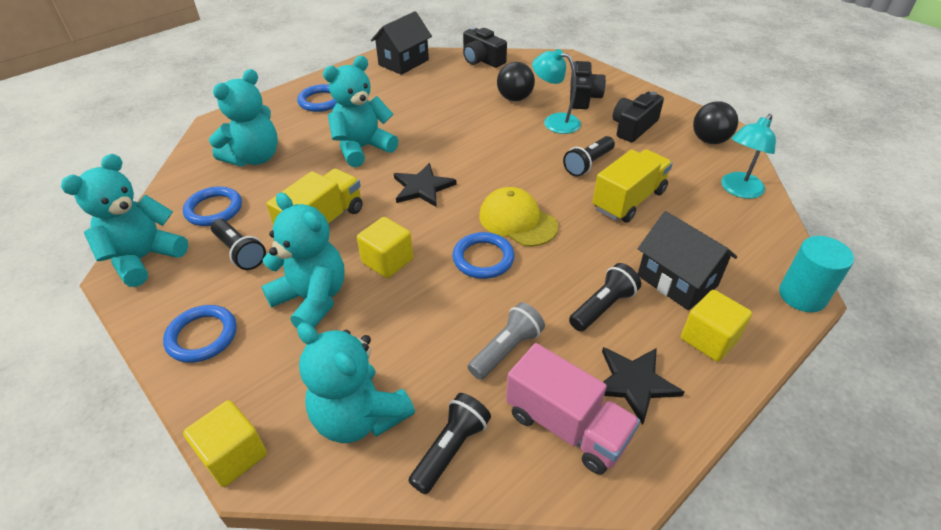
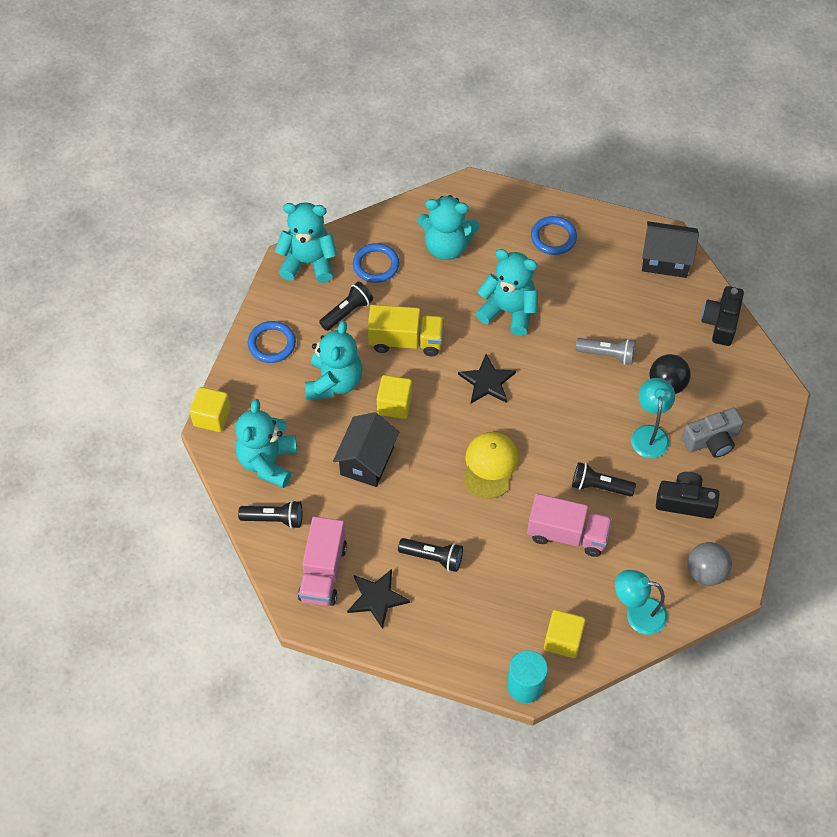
camera: 60 degrees right, 15 degrees up
black flashlight [211,219,266,270] -> black flashlight turned 150 degrees counterclockwise [319,281,373,331]
blue ring [452,232,515,279] -> none
grey flashlight [467,302,545,380] -> grey flashlight moved to [575,338,636,365]
black camera [570,61,606,109] -> grey camera [682,407,744,457]
yellow truck [592,149,673,223] -> pink truck [527,493,612,557]
black house [638,211,737,310] -> black house moved to [333,412,399,487]
yellow cube [681,290,752,362] -> yellow cube moved to [544,610,586,658]
black ball [693,101,738,144] -> grey ball [688,542,732,586]

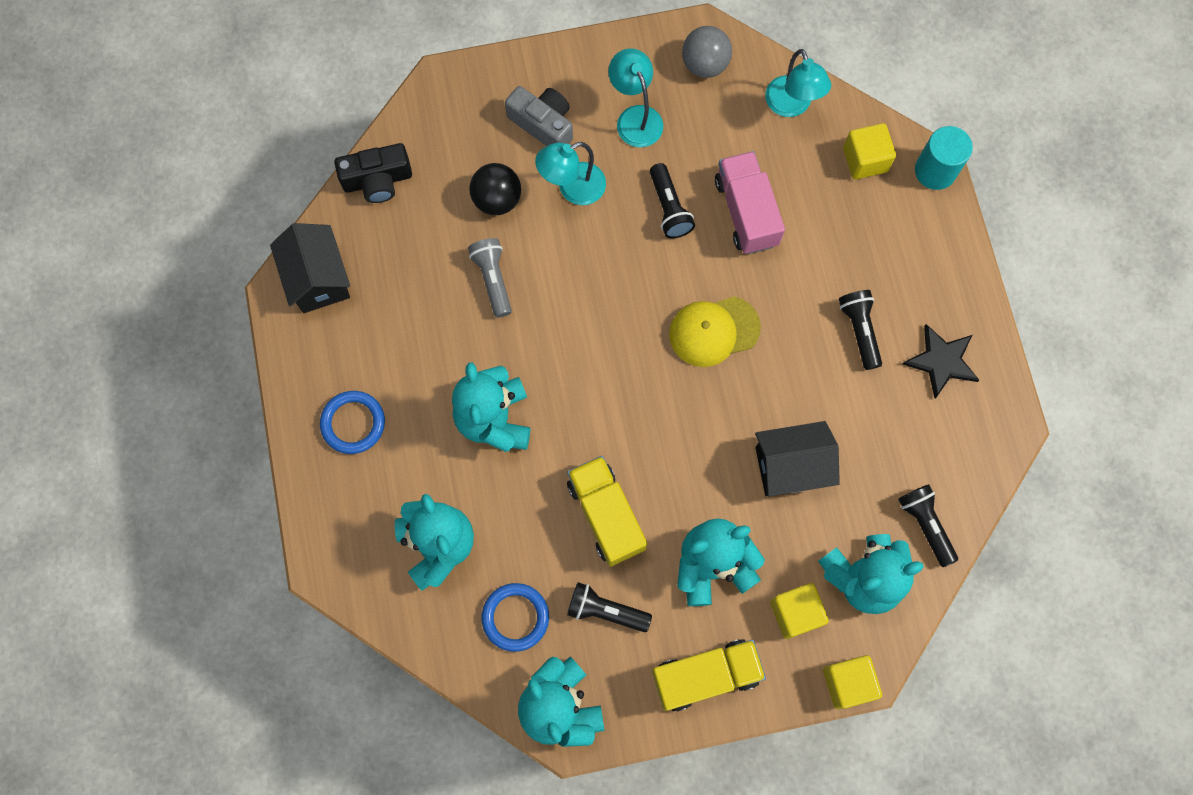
camera: 120 degrees left, 15 degrees up
blue ring [248,321,296,363] -> yellow truck [652,639,766,712]
pink truck [298,516,347,606] -> none
yellow cube [377,375,412,419] -> yellow cube moved to [770,583,829,639]
black star [458,354,516,403] -> none
black camera [656,472,720,519] -> turquoise lamp [608,48,663,147]

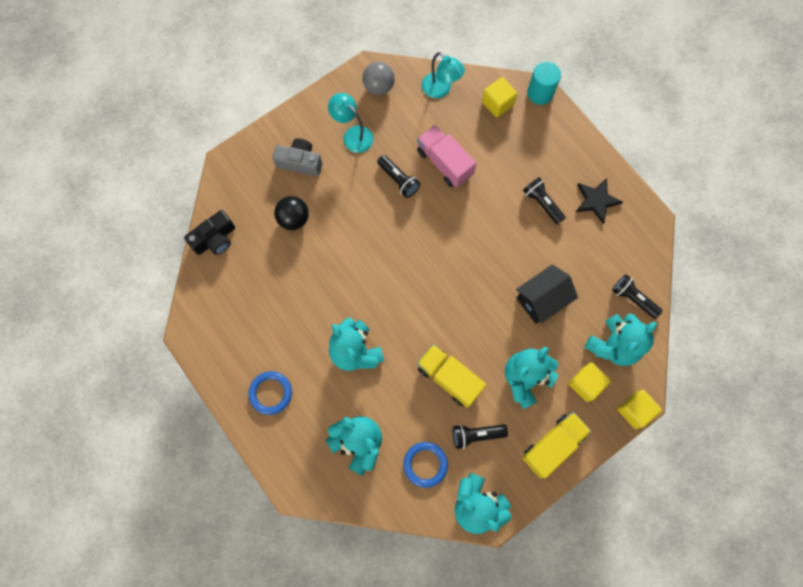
camera: 25 degrees left, 0 degrees up
black house [270,223,350,313] -> none
grey flashlight [468,238,512,318] -> none
turquoise lamp [535,142,606,205] -> none
yellow cap [669,296,761,367] -> none

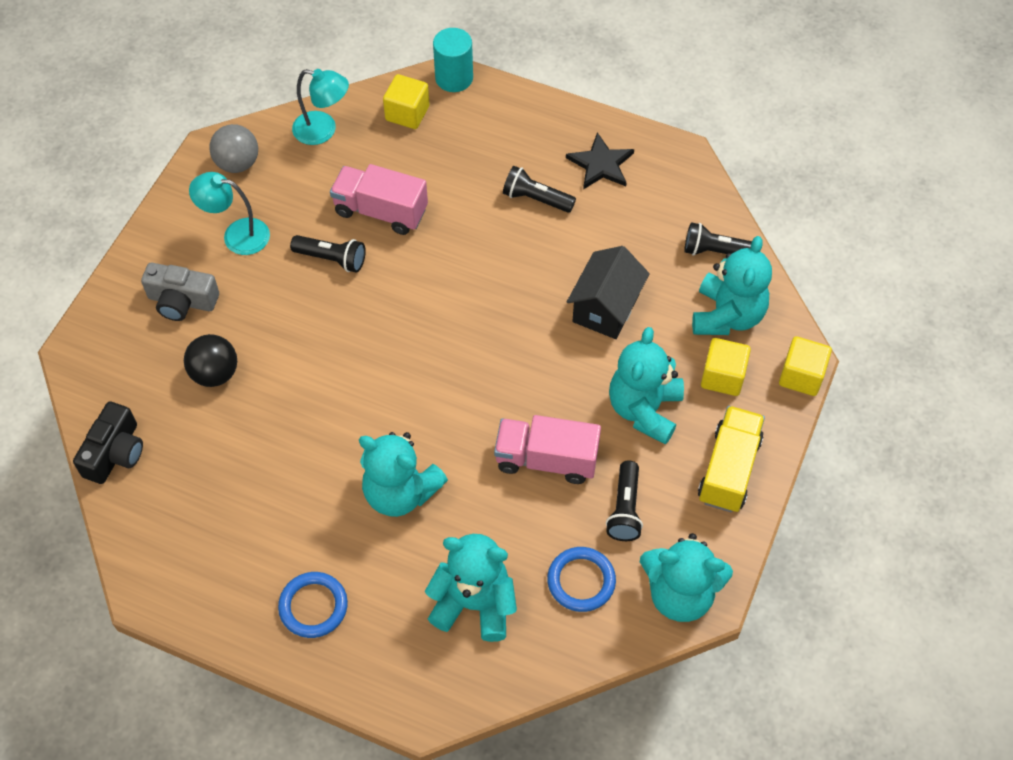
camera: 30 degrees left, 15 degrees down
grey camera [272,138,322,176] -> grey camera turned 150 degrees counterclockwise [141,263,219,321]
yellow truck [417,344,487,408] -> pink truck [494,415,601,484]
black flashlight [453,424,508,449] -> black flashlight turned 45 degrees counterclockwise [606,460,643,541]

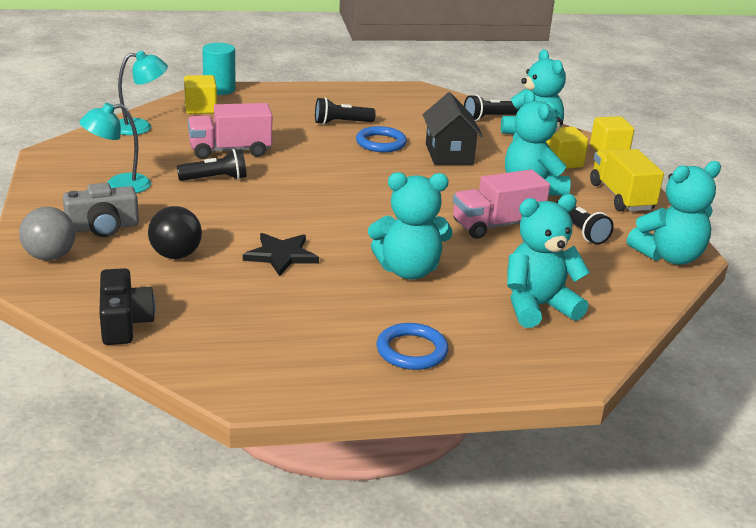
camera: 35 degrees left, 30 degrees down
grey ball [209,124,258,173] -> grey ball moved to [19,207,76,260]
blue ring [547,547,616,612] -> blue ring moved to [356,126,407,152]
black star [566,132,634,189] -> black star moved to [243,233,319,276]

